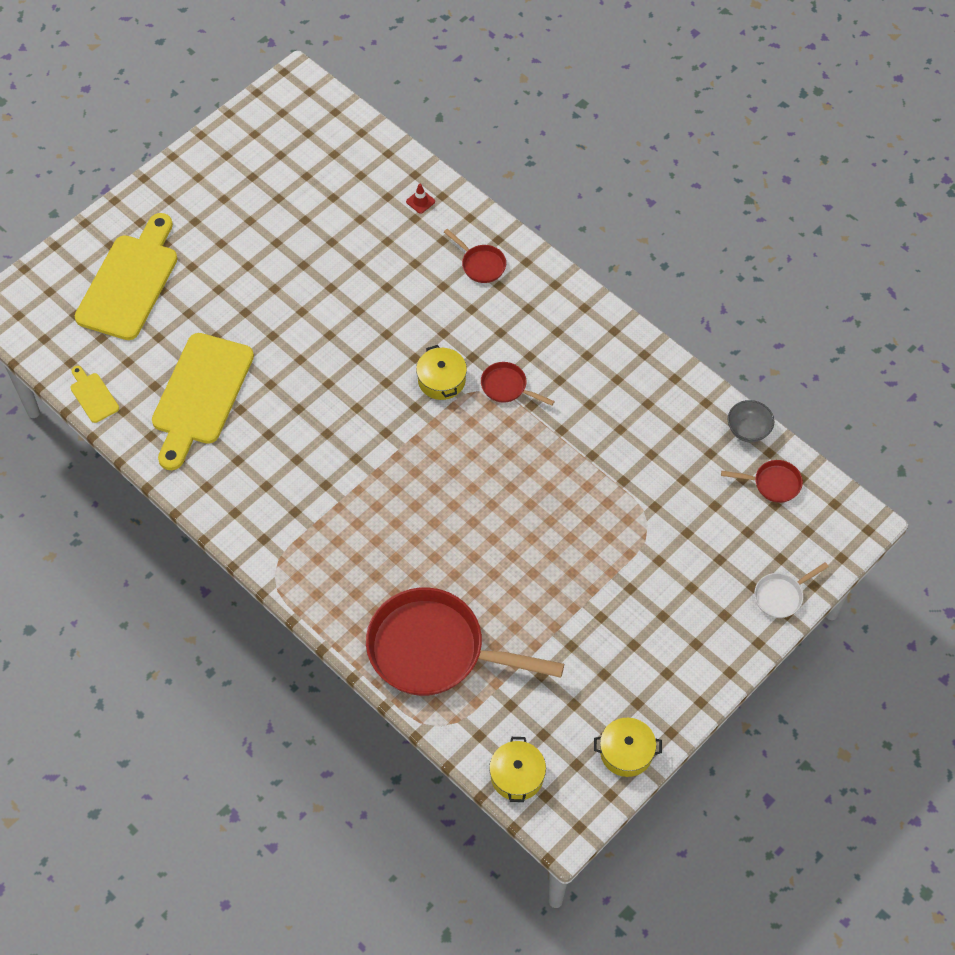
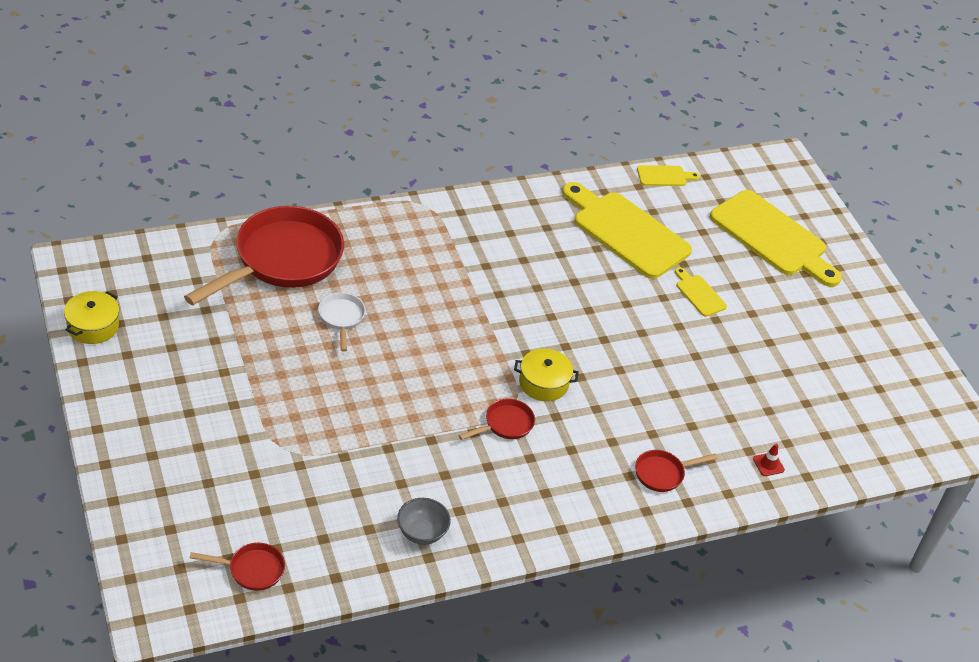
camera: 110 degrees right, 15 degrees down
yellow pot [489,737,546,802] -> none
red pan [721,460,803,503] -> red pan turned 120 degrees counterclockwise [190,543,285,591]
grey bowl [728,400,774,442] -> grey bowl moved to [397,498,451,545]
white pan [754,562,829,618] -> white pan moved to [318,292,366,352]
none -> yellow cutting board [675,267,727,317]

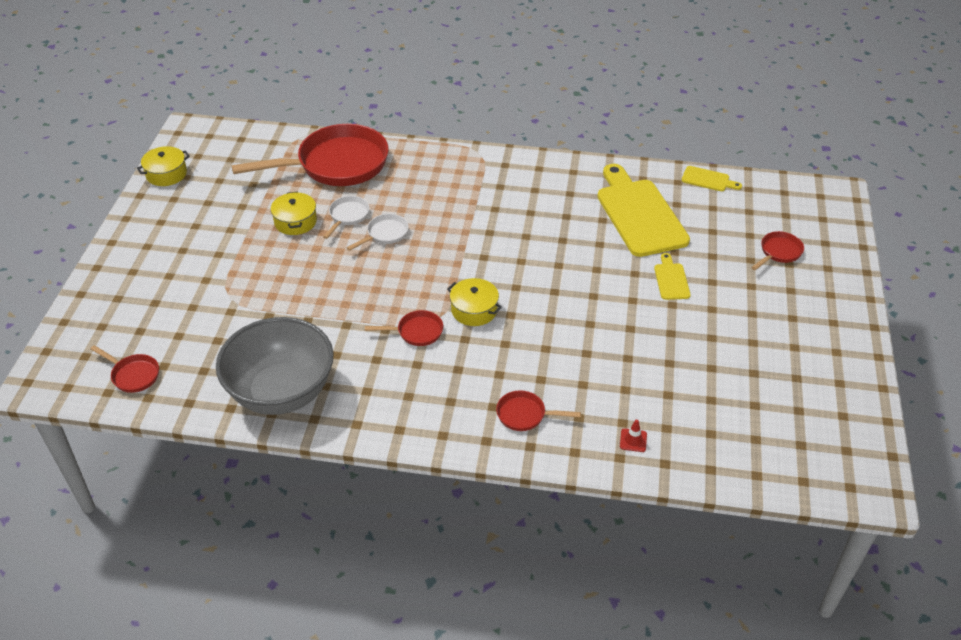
camera: 35 degrees right, 0 degrees up
grey bowl [397,498,451,545] -> grey bowl [216,317,334,415], size x2.37
yellow cutting board [710,190,842,287] -> red pan [751,231,804,270]
none -> yellow pot [271,191,317,235]
none -> white pan [347,214,409,251]

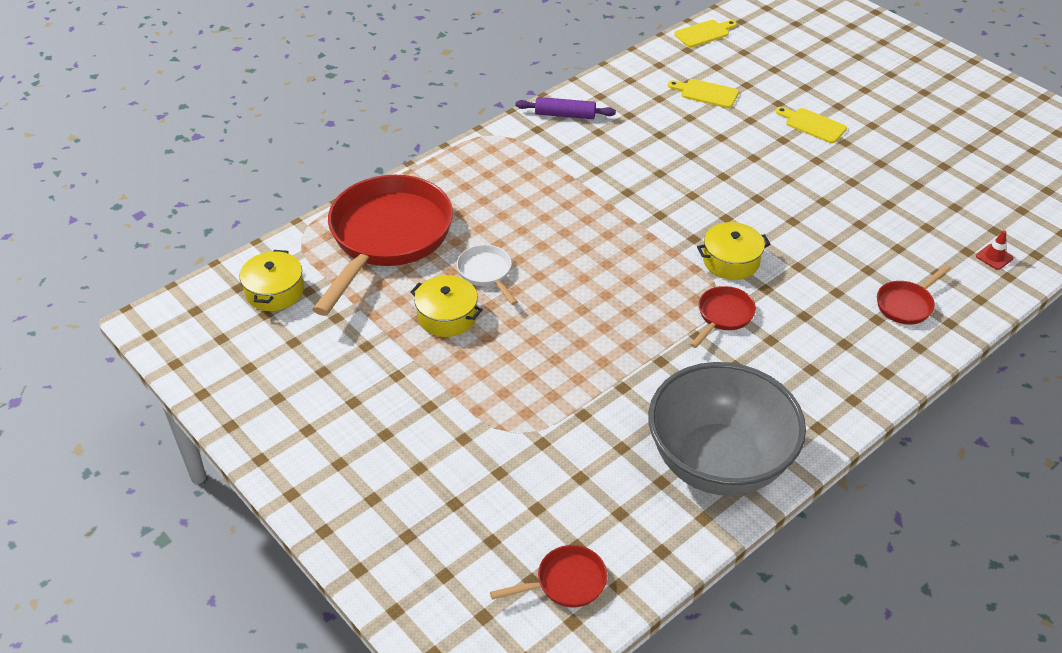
camera: 50 degrees left, 0 degrees up
yellow pot [137,146,190,186] -> yellow pot moved to [240,250,304,311]
white pan [347,214,409,251] -> none
yellow cutting board [597,164,690,257] -> yellow cutting board [668,79,739,108], size x0.44
red pan [751,231,804,270] -> none
none -> purple rolling pin [515,97,616,119]

